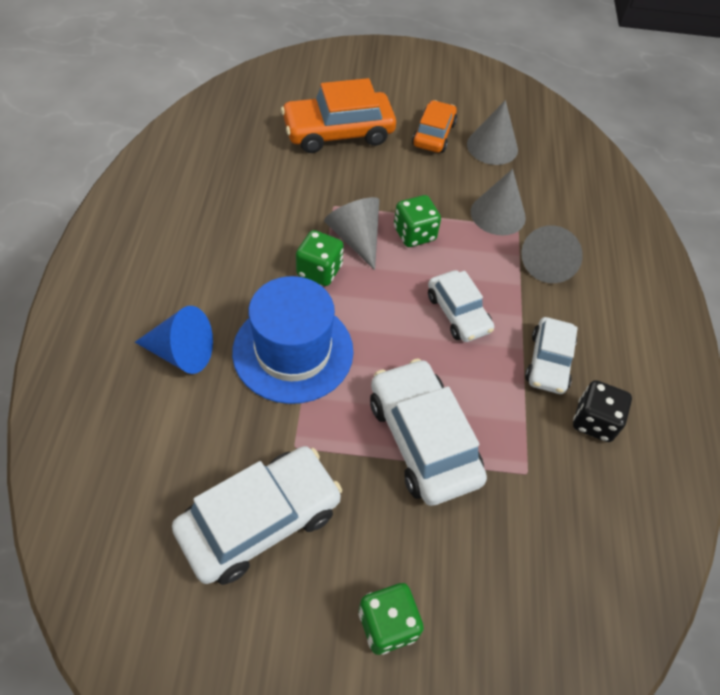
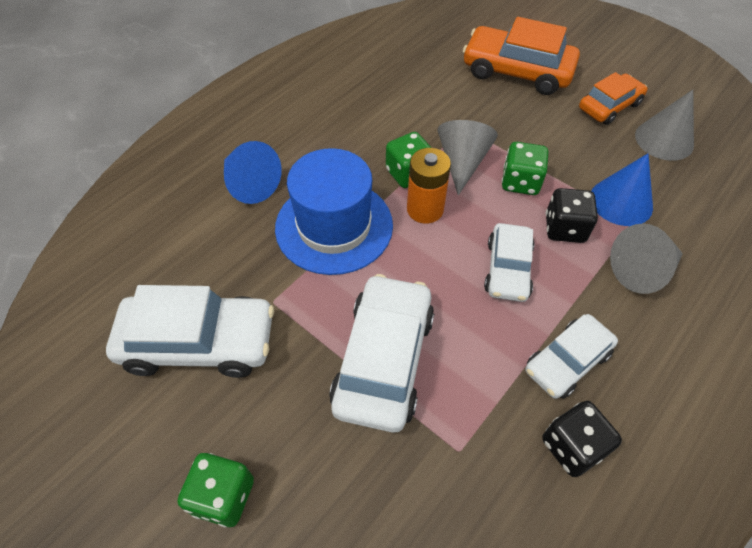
camera: 40 degrees right, 0 degrees up
grey cone [471,169,526,235] -> blue cone [592,154,653,226]
none -> orange battery [407,148,451,224]
none -> black dice [546,188,598,243]

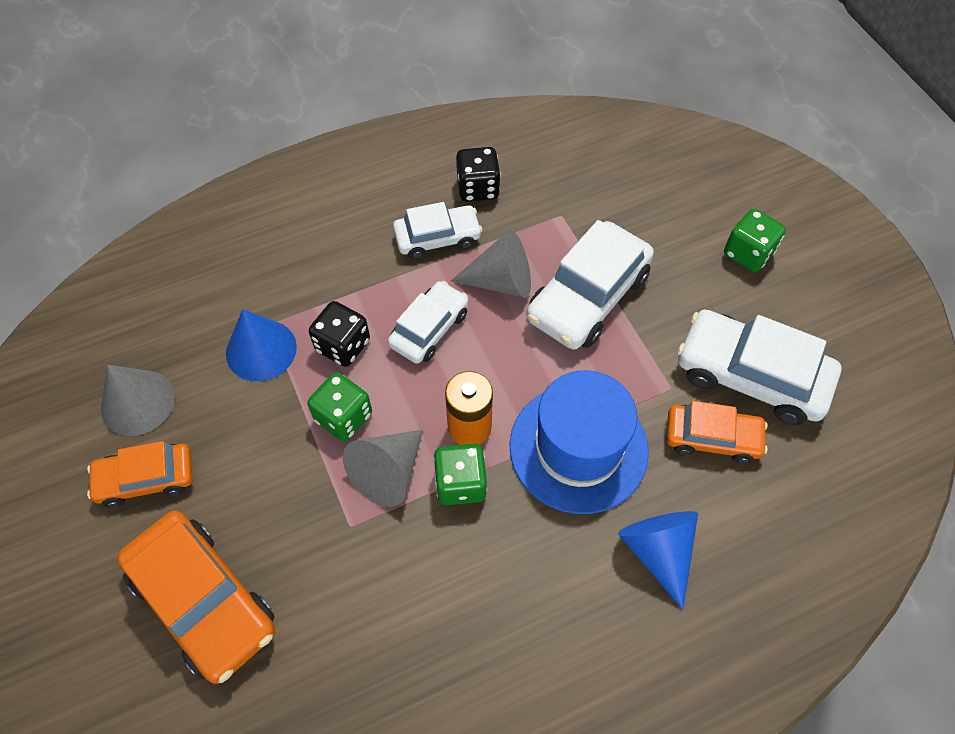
camera: 155 degrees left, 5 degrees up
grey cone [610,223,683,294] -> grey cone moved to [451,230,531,298]
none -> orange car [666,401,768,464]

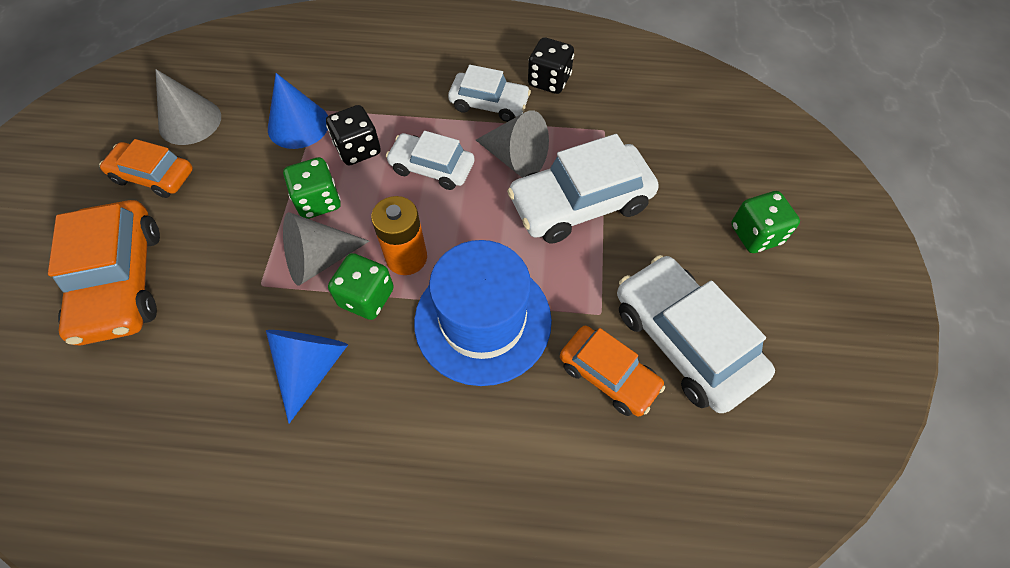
camera: 30 degrees right, 0 degrees up
white car [388,281,469,364] -> white car turned 135 degrees counterclockwise [386,131,474,190]
blue cone [618,511,698,610] -> blue cone moved to [266,330,348,424]

